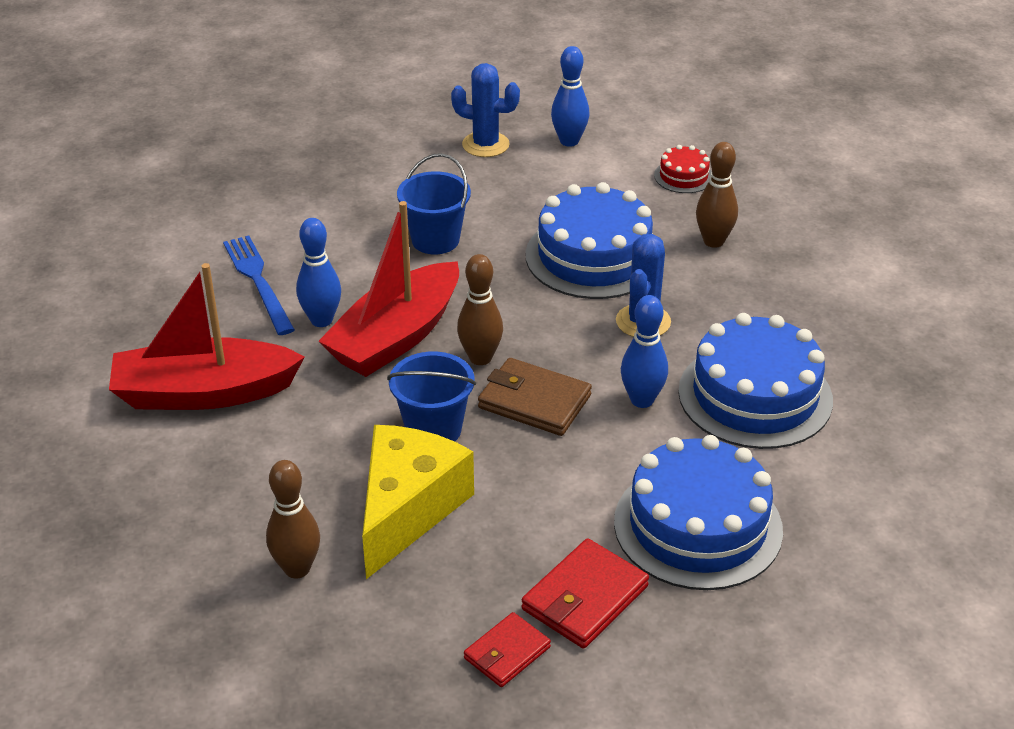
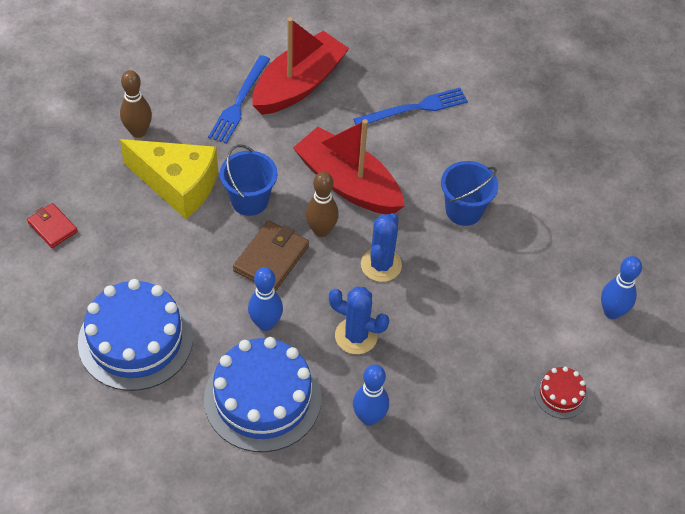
camera: 90 degrees right, 15 degrees up
red boat [109,263,305,410] -> red boat turned 45 degrees clockwise [252,17,349,115]
blue bowling pin [296,218,341,327] -> blue bowling pin moved to [353,364,389,426]
blue cactus [451,63,520,157] -> blue cactus moved to [361,213,402,282]
red wallet [522,538,649,649] -> none
blue cake [525,182,653,299] -> none
brown bowling pin [696,142,738,248] -> none
none -> blue fork [208,55,270,144]

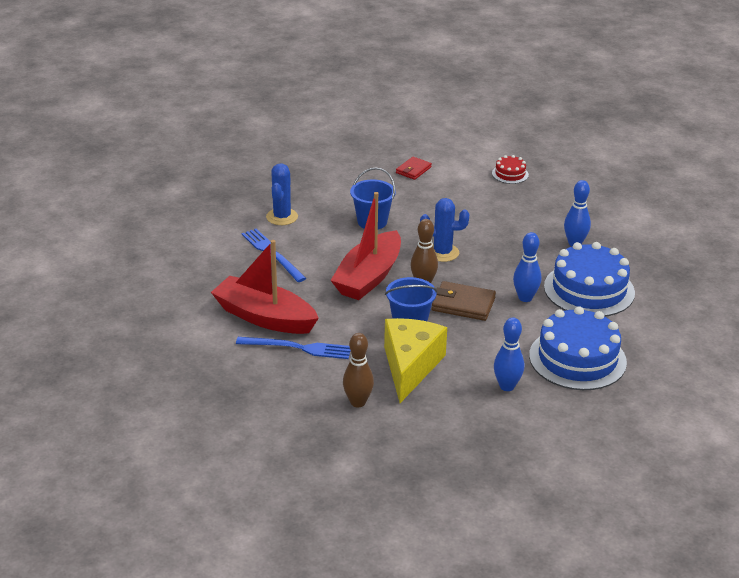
camera: 100 degrees left, 20 degrees down
red wallet [27,203,78,248] -> red wallet moved to [396,157,432,180]
blue cactus [329,287,389,354] -> blue cactus moved to [266,163,298,225]
blue bowling pin [601,256,642,319] -> blue bowling pin moved to [494,317,524,391]

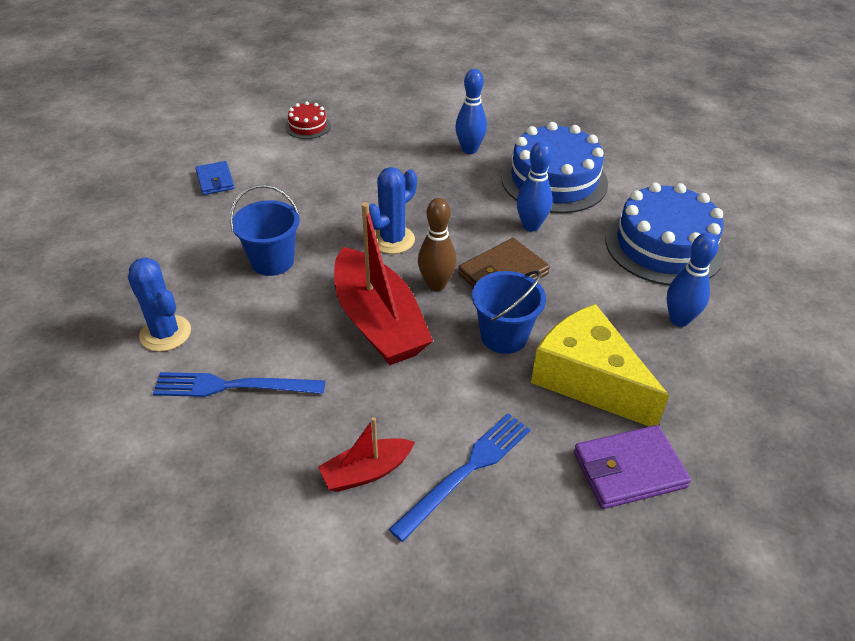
camera: 55 degrees left, 10 degrees up
red boat [211,240,319,334] -> red boat [318,417,415,492], size x0.51
brown bowling pin [343,333,374,407] -> purple wallet [574,425,691,509]
red wallet [396,157,432,180] -> blue wallet [195,161,235,195]

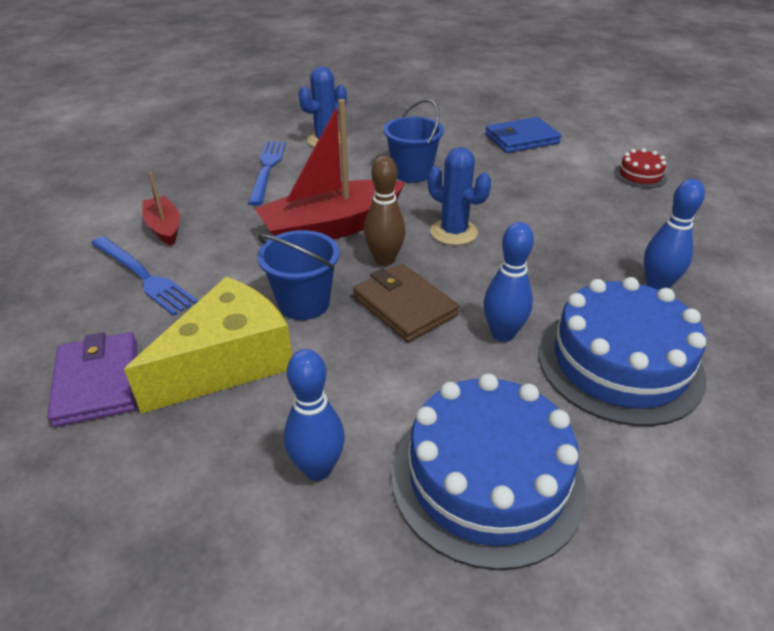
camera: 90 degrees right, 5 degrees down
blue wallet [195,161,235,195] -> blue wallet [485,117,561,153], size x1.55

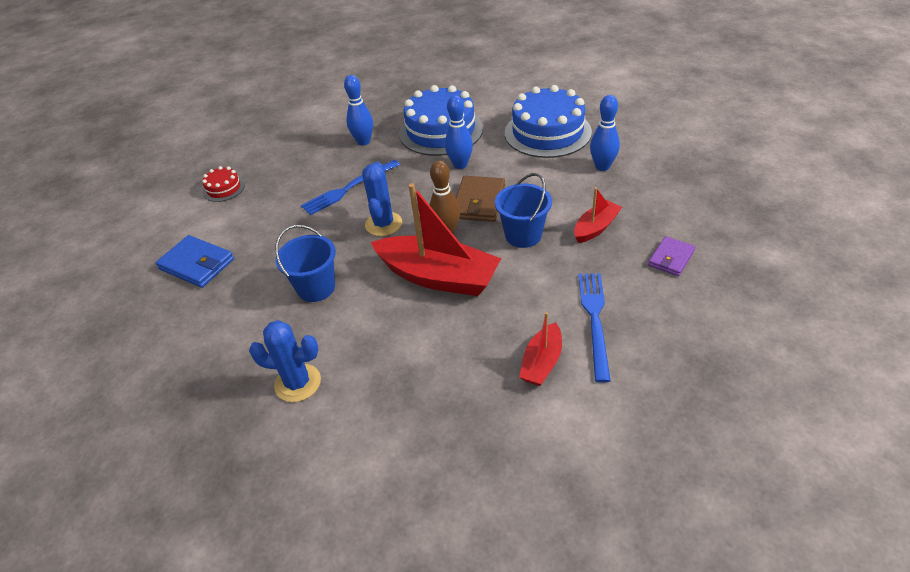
camera: 125 degrees left, 5 degrees up
purple wallet [47,332,137,427] -> purple wallet [648,236,695,276], size x0.65
yellow cheese [124,277,292,414] -> red boat [574,187,622,243]
blue fork [248,141,286,206] -> blue fork moved to [301,160,400,215]

